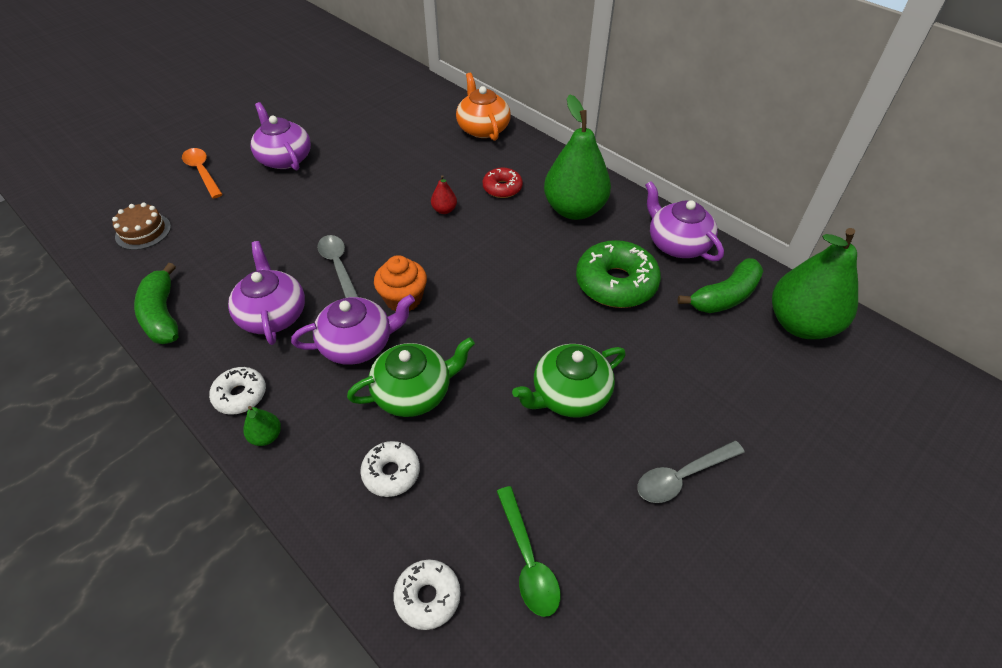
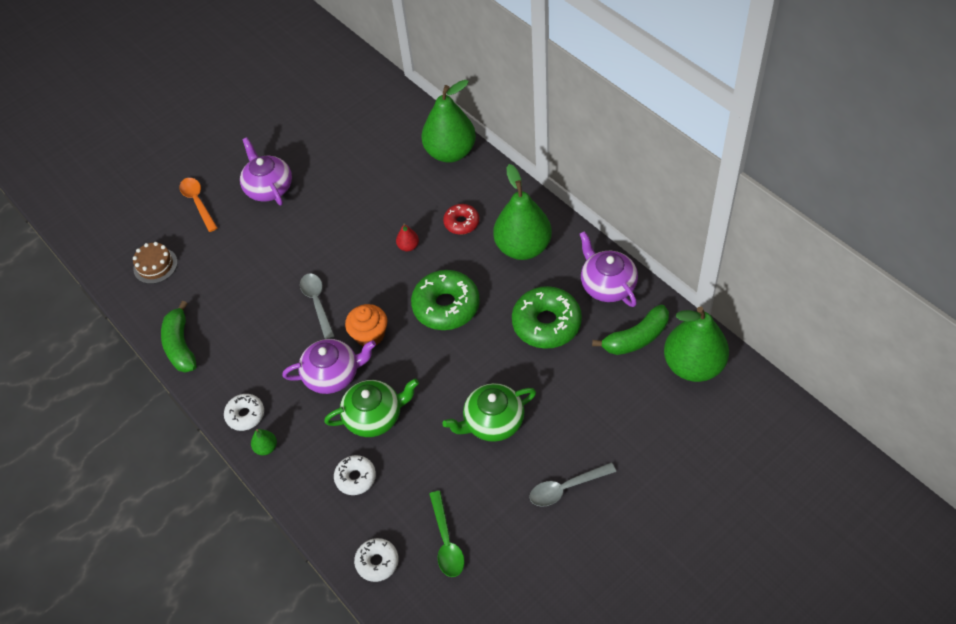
camera: 10 degrees right, 5 degrees up
purple teapot [228,241,305,345] -> none
orange teapot [456,73,511,141] -> green pear [421,80,476,163]
none -> green donut [411,270,480,330]

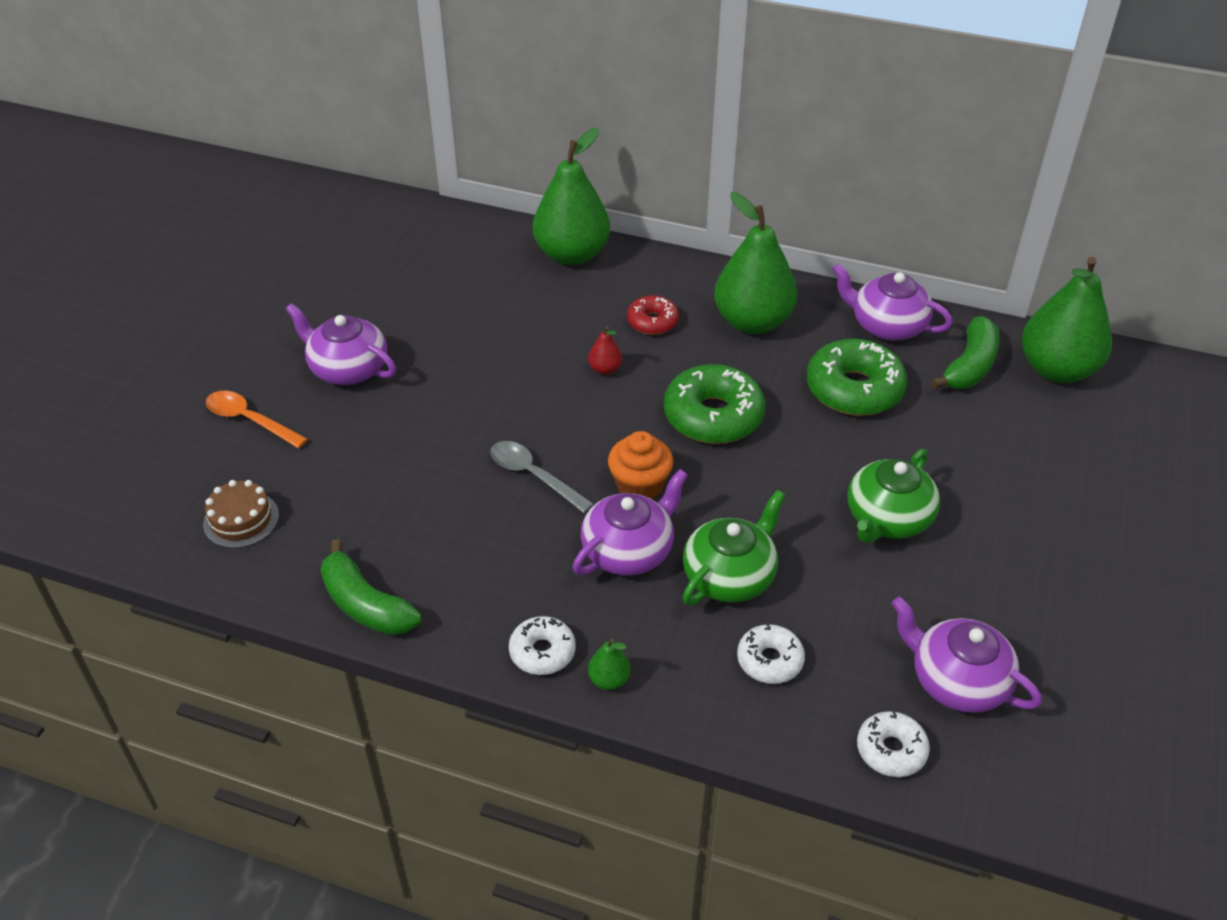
camera: 35 degrees left, 10 degrees down
green spoon [430,491,465,577] -> purple teapot [891,596,1042,713]
grey spoon [529,462,616,507] -> none

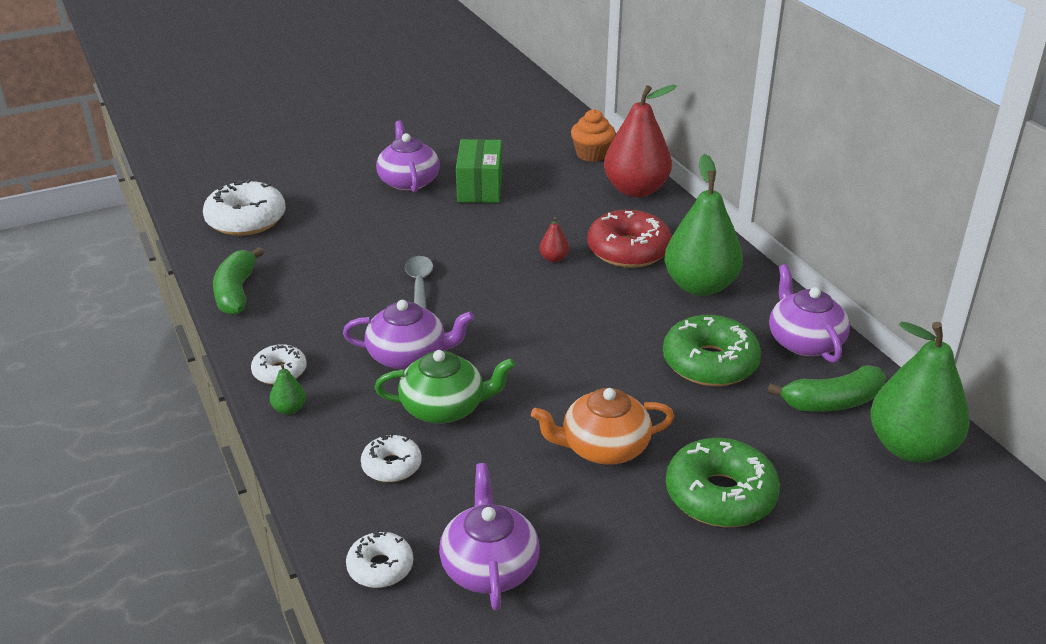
camera: 45 degrees right, 10 degrees down
brown cake [203,480,279,548] -> white donut [203,179,285,236]
orange spoon [206,391,308,448] -> none
green pear [533,128,610,265] -> red pear [604,85,677,197]
orange cupcake [608,431,673,499] -> orange cupcake moved to [571,109,615,162]
red donut [627,295,679,335] -> red donut [587,210,672,268], size x1.79
green donut [664,364,765,444] -> green donut moved to [666,438,780,527]
green teapot [847,449,940,543] -> orange teapot [531,388,674,465]
none -> green box [456,139,502,203]

